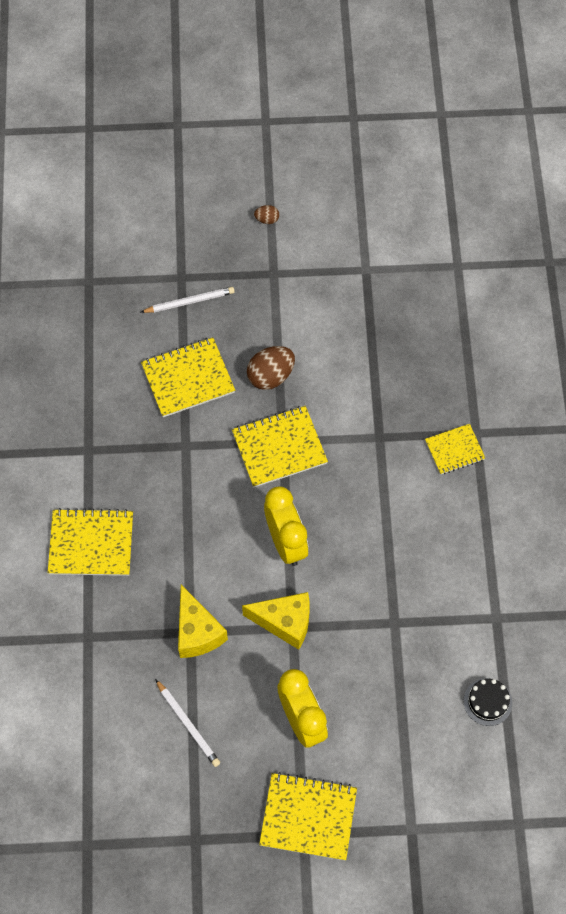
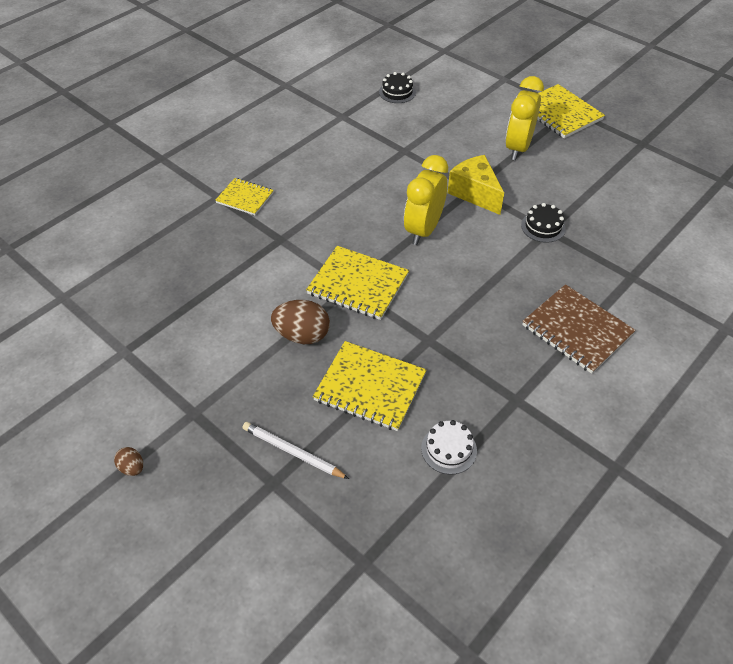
camera: 135 degrees left, 15 degrees down
yellow notebook [48,508,133,576] -> brown notebook [522,284,636,374]
white pencil [155,679,220,767] -> none
yellow cheese [178,585,228,658] -> black cake [521,203,566,243]
none -> white cake [421,420,477,474]

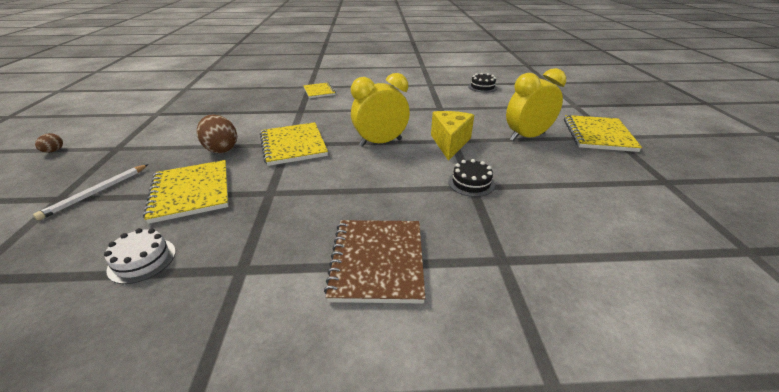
camera: 45 degrees right, 15 degrees down
white pencil [243,422,349,479] -> white pencil turned 135 degrees counterclockwise [33,164,149,220]

